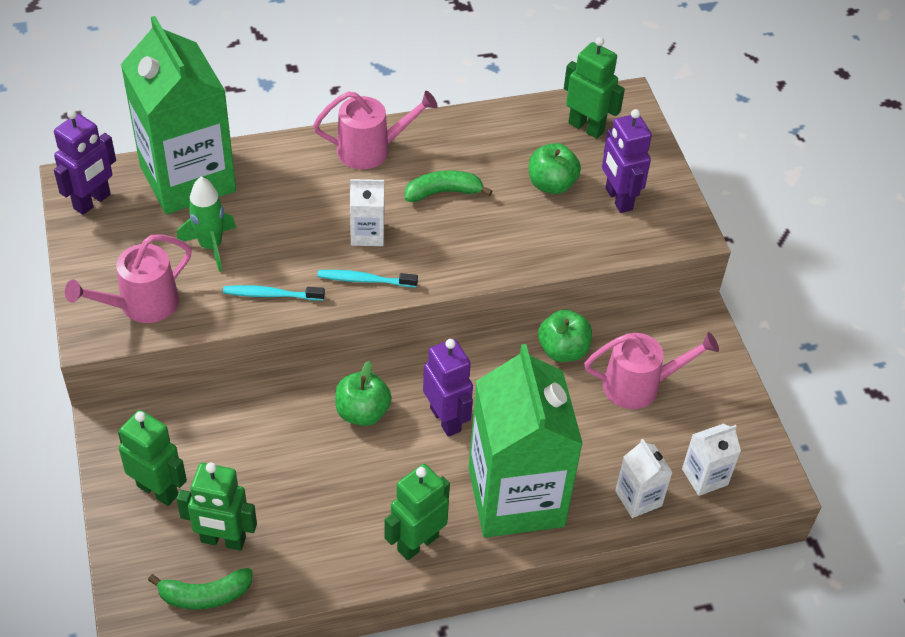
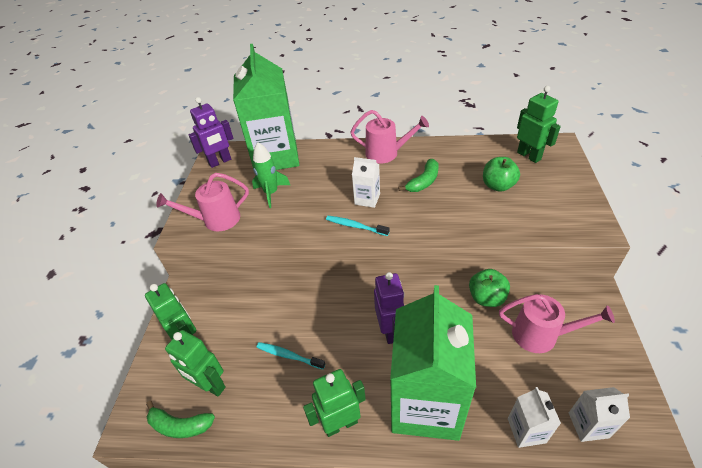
camera: 25 degrees right, 5 degrees down
turquoise toothbrush [223,285,325,301] -> turquoise toothbrush moved to [256,342,325,370]
green apple [335,361,392,426] -> none
green banana [405,170,492,202] -> green banana turned 120 degrees clockwise [398,159,439,192]
purple robot [602,109,652,213] -> none

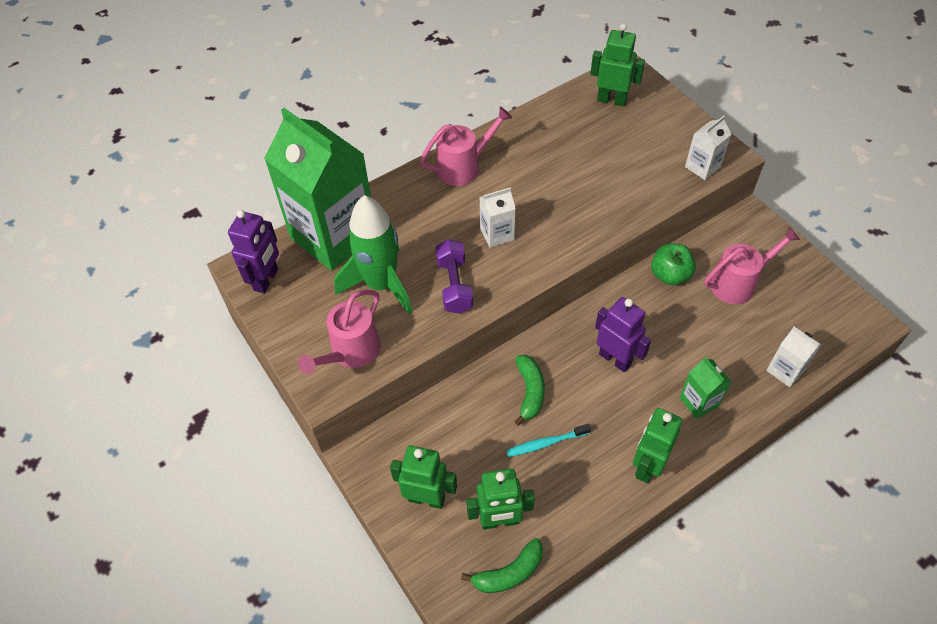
camera: 40 degrees left, 10 degrees up
green rocket [252,142,290,208] -> green rocket [334,195,413,315], size x1.59
turquoise toothbrush [326,216,390,236] -> none
green carton [390,285,476,441] -> green carton [679,357,731,419], size x0.42
green banana [398,159,439,192] -> green banana moved to [514,355,545,426]
green apple [483,157,520,192] -> none
white carton [569,387,630,442] -> white carton moved to [685,116,731,180]
none -> purple dumbbell [435,239,473,314]

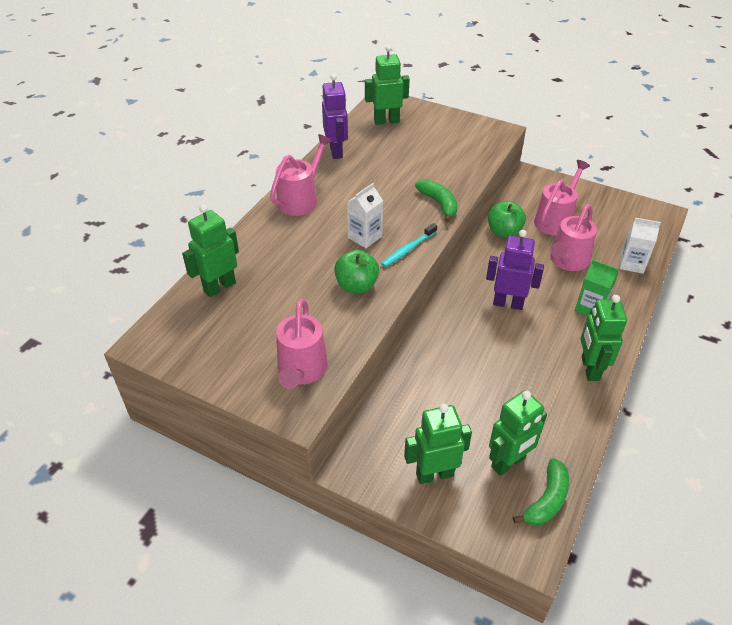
camera: 30 degrees left, 10 degrees down
purple robot [228,210,279,293] -> purple robot moved to [322,73,348,159]
green carton [264,108,371,271] -> green robot [182,205,239,297]
green rocket [334,195,413,315] -> none
purple dumbbell [435,239,473,314] -> green apple [334,250,379,293]
turquoise toothbrush [506,424,591,457] -> turquoise toothbrush moved to [381,223,437,267]
green banana [514,355,545,426] -> green banana moved to [415,179,458,222]
white carton [685,116,731,180] -> none
none -> pink watering can [550,204,597,271]

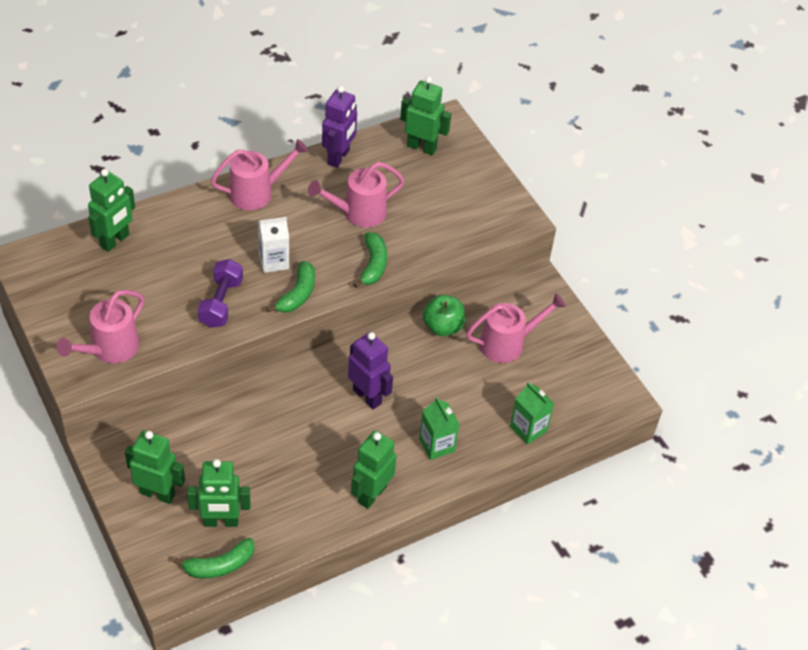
camera: 30 degrees right, 5 degrees up
green robot [182,205,239,297] -> green robot turned 135 degrees clockwise [88,169,135,252]
green apple [334,250,379,293] -> purple dumbbell [198,259,243,328]
turquoise toothbrush [381,223,437,267] -> green banana [267,261,315,313]
pink watering can [550,204,597,271] -> pink watering can moved to [308,162,404,227]
white carton [619,218,661,274] -> green carton [510,382,554,445]

